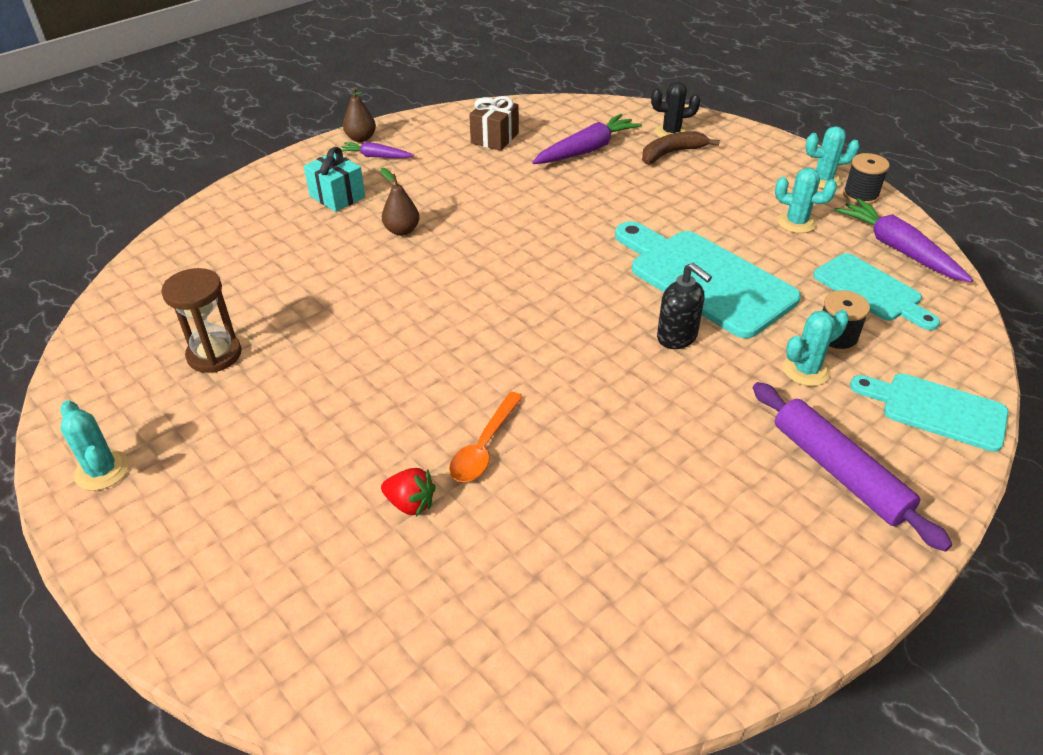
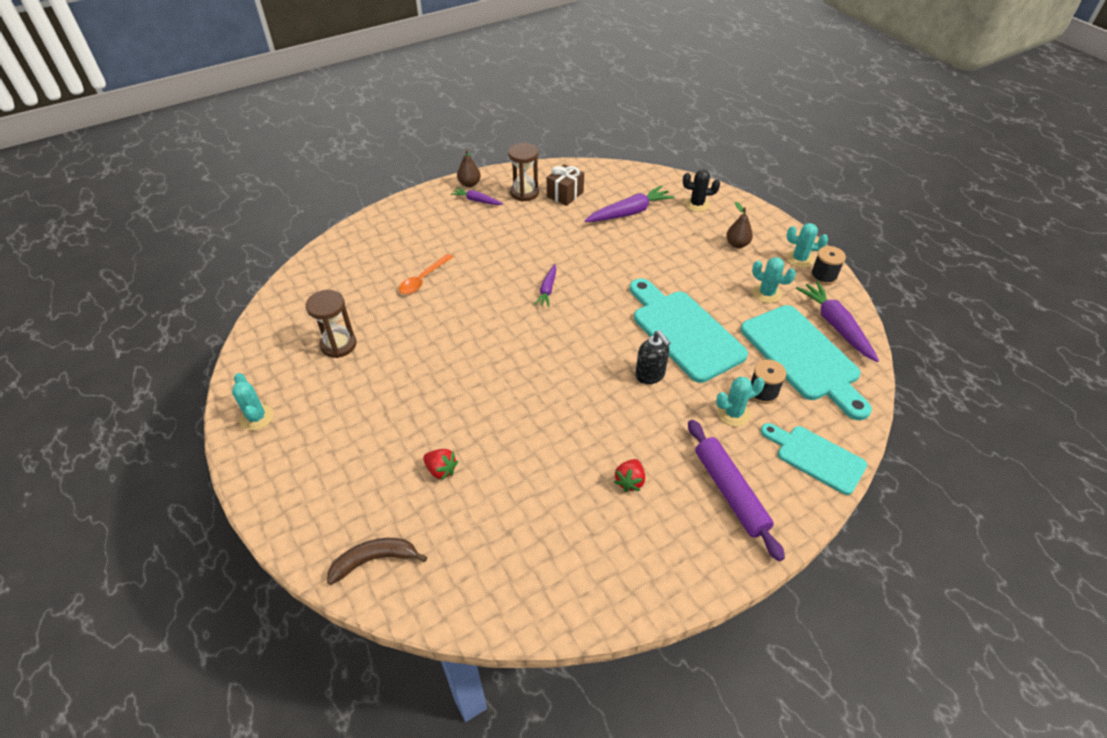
camera: 10 degrees right, 5 degrees up
turquoise gift [304,147,365,212] -> none
brown pear [380,168,419,236] -> brown pear moved to [726,202,753,248]
orange spoon [449,392,523,482] -> orange spoon moved to [399,254,453,294]
brown banana [642,131,720,164] -> brown banana moved to [327,538,427,585]
turquoise cutting board [813,253,940,330] -> turquoise cutting board [741,305,872,420], size x1.62
none -> brown hourglass [508,143,539,202]
none -> purple carrot [534,264,556,307]
none -> red strawberry [614,459,645,492]

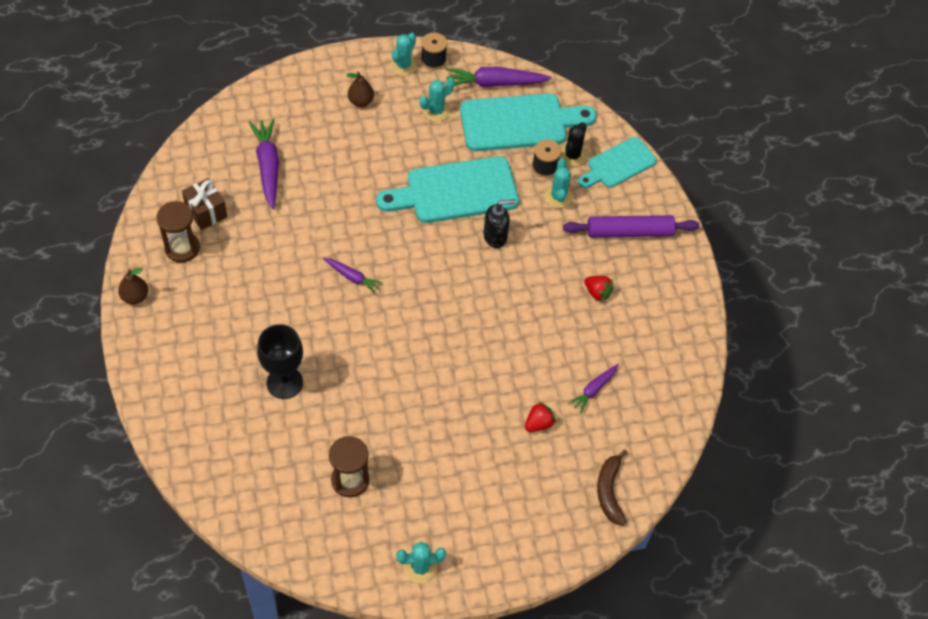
camera: 75 degrees left, 10 degrees up
orange spoon [399,254,453,294] -> black goblet [257,324,303,399]
purple carrot [451,187,503,205] -> purple carrot moved to [569,364,619,413]
black cactus [683,169,720,212] -> black cactus moved to [560,122,587,167]

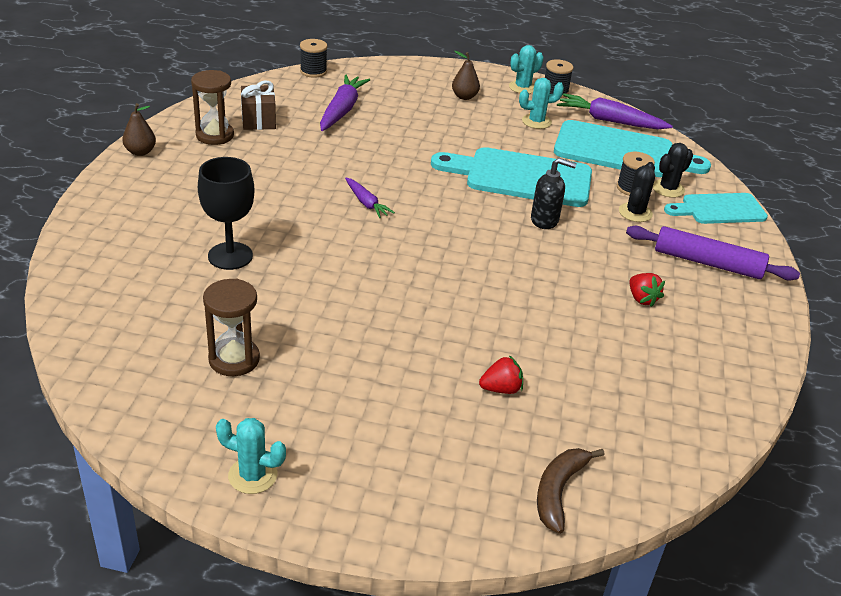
camera: 25 degrees right, 20 degrees down
turquoise cactus [544,158,573,208] -> black cactus [619,162,655,222]
purple carrot [569,364,619,413] -> none
none -> black spool [300,39,327,78]

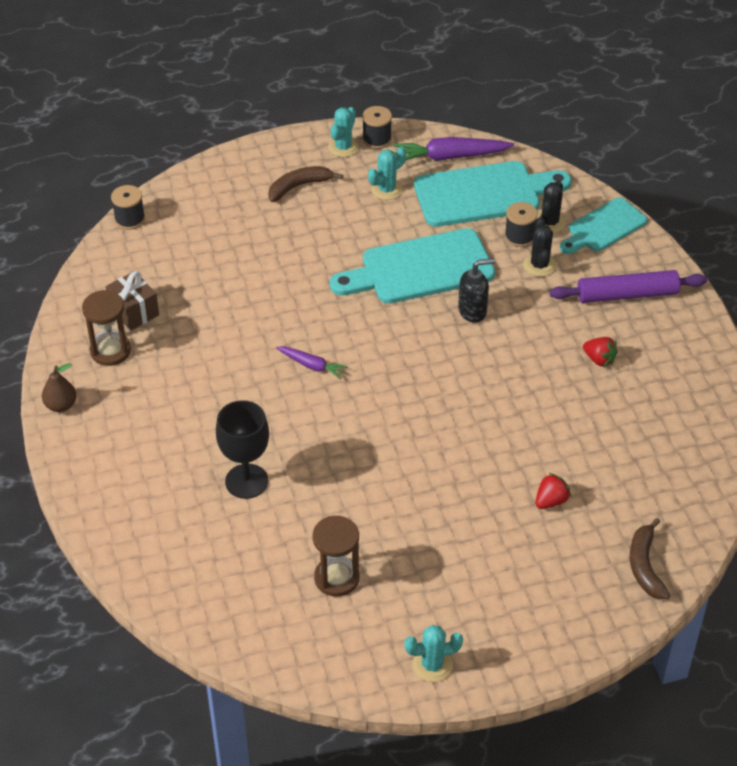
camera: 25 degrees left, 10 degrees up
purple carrot [320,74,370,131] -> none
brown pear [452,51,480,100] -> brown banana [268,166,343,202]

